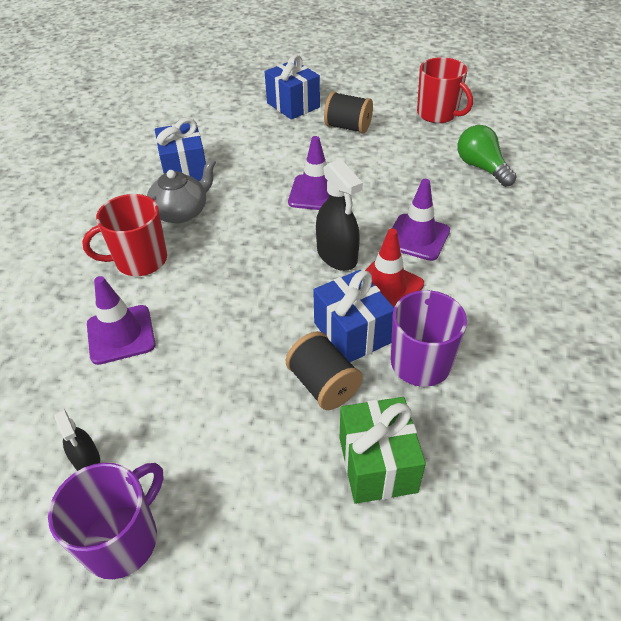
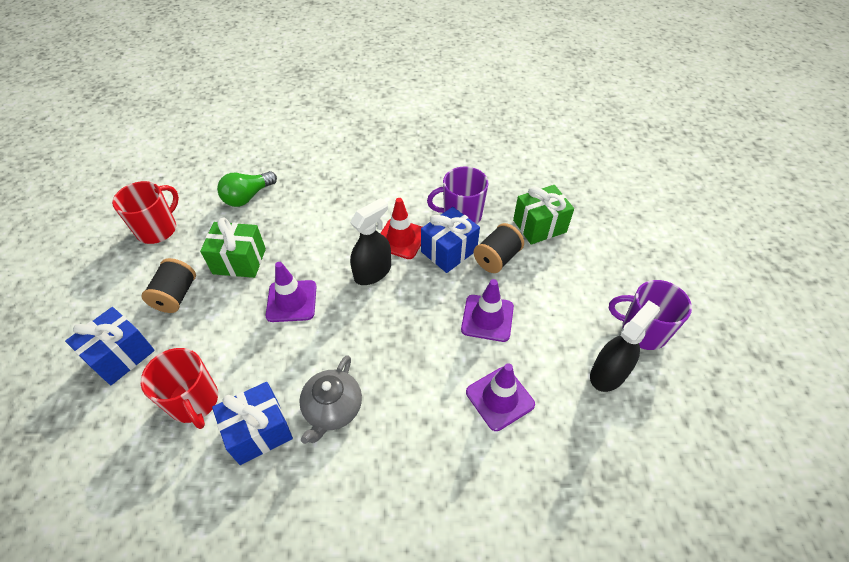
camera: 105 degrees left, 5 degrees up
black spray bottle [54,409,100,471] -> black spray bottle [590,301,660,392], size x1.76
red mug [82,194,167,276] -> red mug moved to [140,348,218,429]
grey teapot [147,158,216,223] -> grey teapot turned 105 degrees counterclockwise [299,355,362,444]
purple traffic cone [392,179,450,261] -> purple traffic cone moved to [461,279,514,342]
none -> green gift [200,217,266,278]

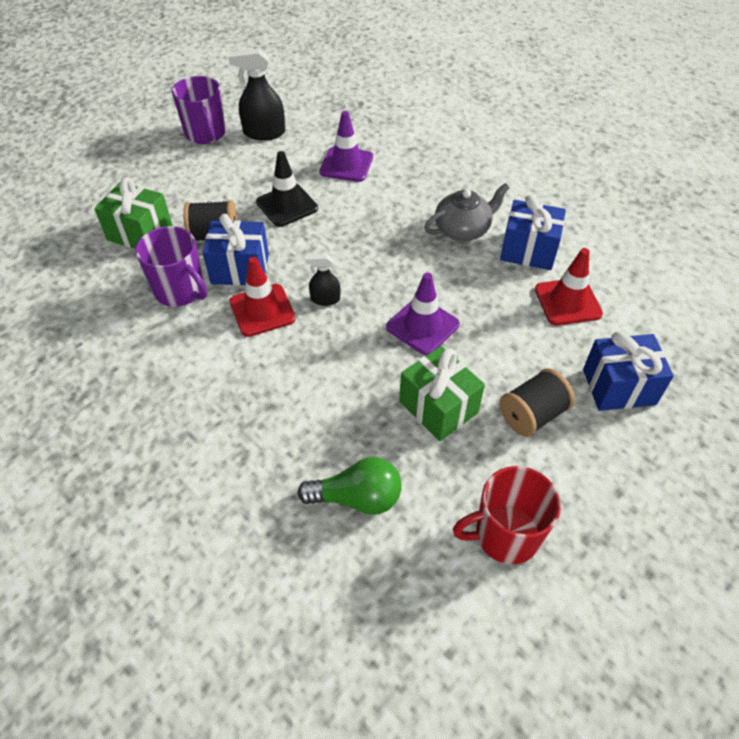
camera: 135 degrees left, 0 degrees up
red mug [140,348,218,429] -> red traffic cone [535,248,603,325]
black spray bottle [350,198,391,285] -> black spray bottle [305,254,340,306], size x0.57
purple traffic cone [461,279,514,342] -> black traffic cone [256,151,318,227]

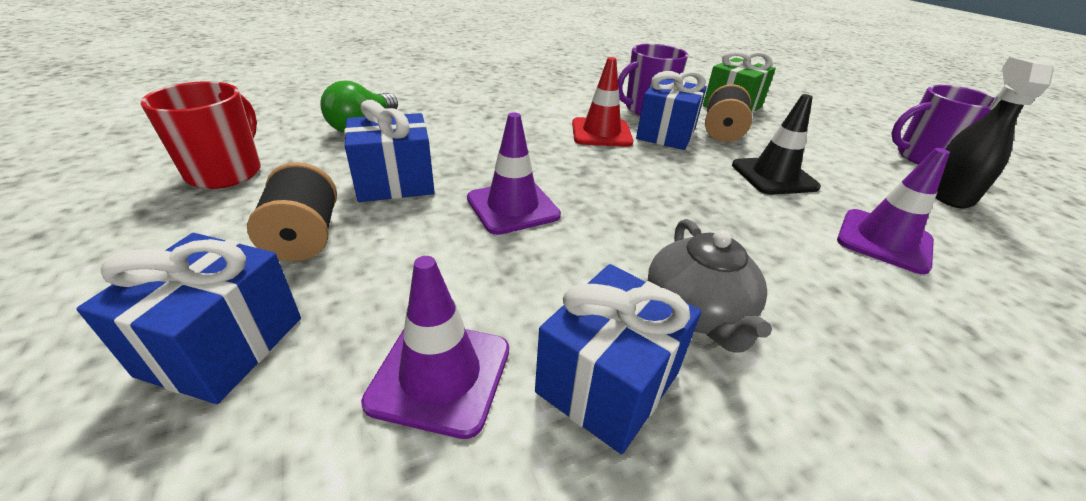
camera: 110 degrees right, 15 degrees down
black spray bottle [305,254,340,306] -> none
green gift [399,346,485,441] -> blue gift [344,100,435,202]
red traffic cone [535,248,603,325] -> purple traffic cone [361,256,509,439]

